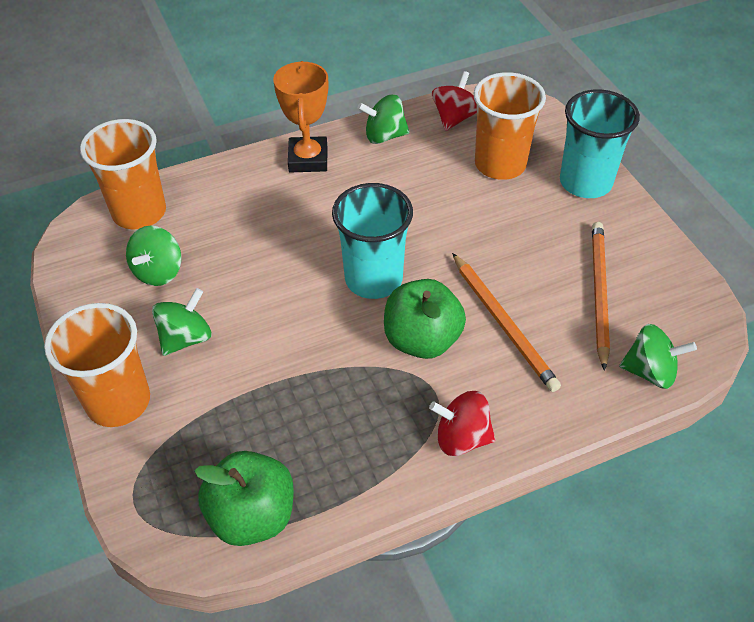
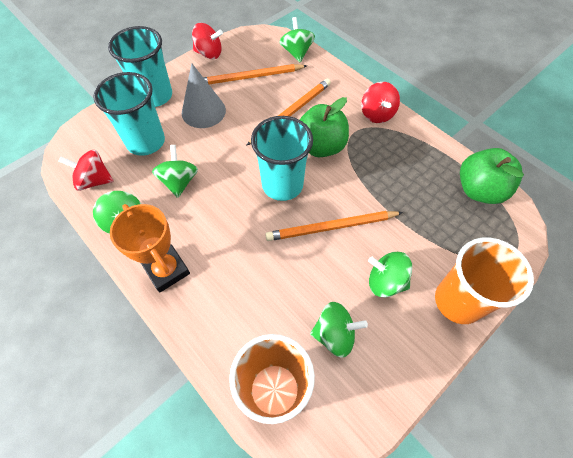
camera: 110 degrees left, 10 degrees up
orange trophy [273,61,328,172] -> orange trophy turned 75 degrees clockwise [110,204,190,292]
orange cup [474,72,546,180] -> turquoise cup [93,72,165,156]
none -> green spinning top [152,145,198,198]
none -> grey cone [182,63,226,128]
none -> red spinning top [192,23,223,59]
none -> orange pencil [265,211,403,241]

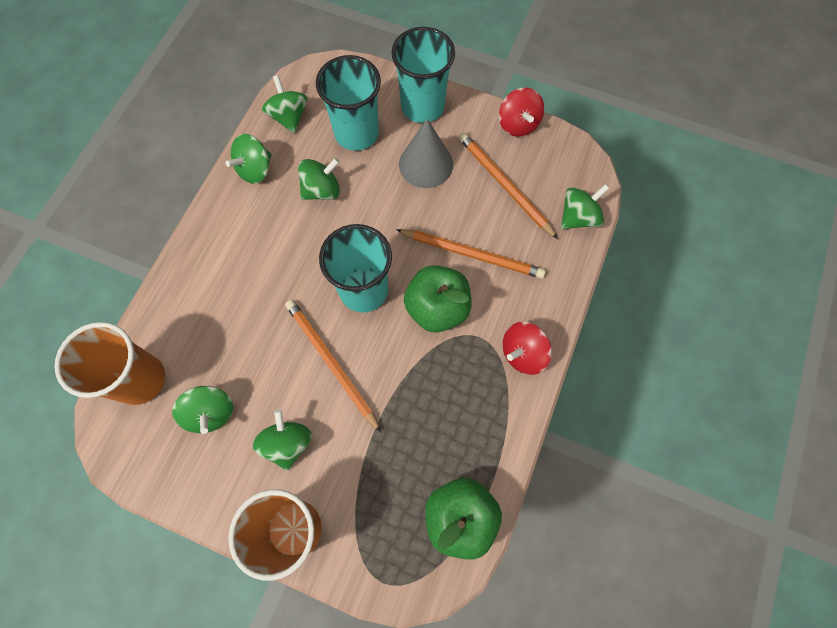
camera: 65 degrees right, 10 degrees up
red spinning top [58,150,114,191] -> green spinning top [262,75,308,133]
orange trophy [110,204,190,292] -> none

